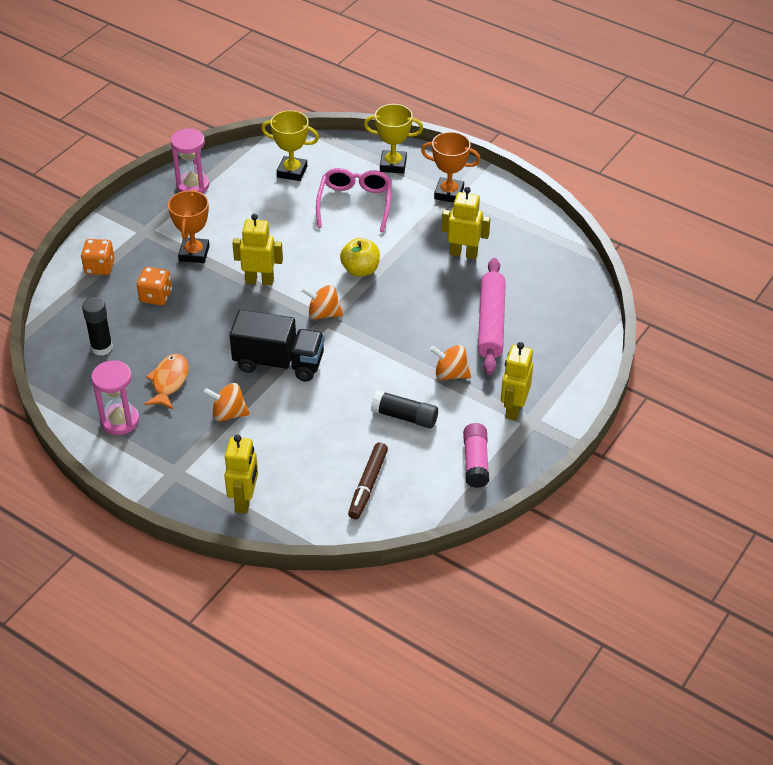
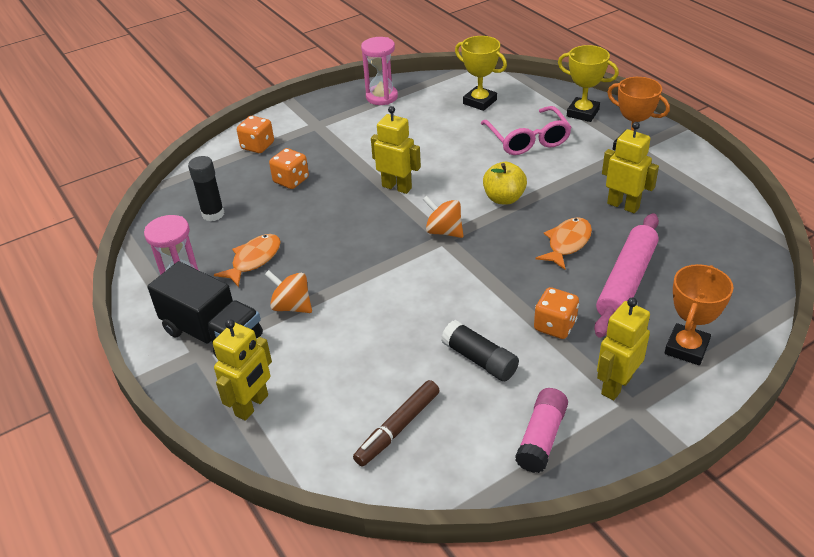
camera: 25 degrees right, 5 degrees down
orange trophy [168,190,210,263] -> orange trophy moved to [664,264,733,365]
black truck [229,310,325,381] -> black truck moved to [147,261,263,358]
pink glasses [316,168,392,232] -> pink glasses turned 135 degrees clockwise [481,106,572,155]
orange spinning top [430,345,471,380] -> orange dice [534,287,579,339]
none -> orange fish [535,217,592,270]

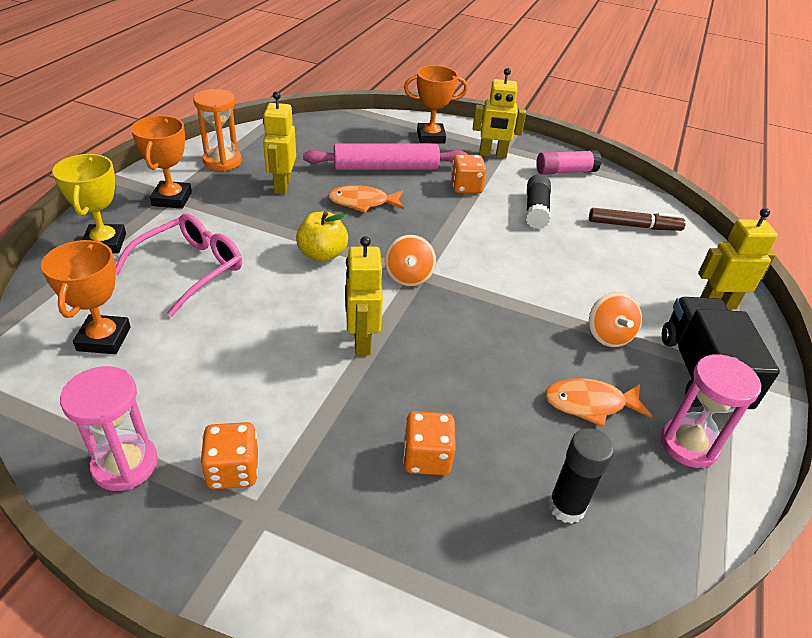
camera: 130 degrees left, 0 degrees up
orange dice [237,116,274,153] -> orange dice moved to [200,422,258,489]
yellow trophy [455,36,507,111] -> orange trophy [41,240,131,354]
none -> orange hourglass [193,89,242,171]

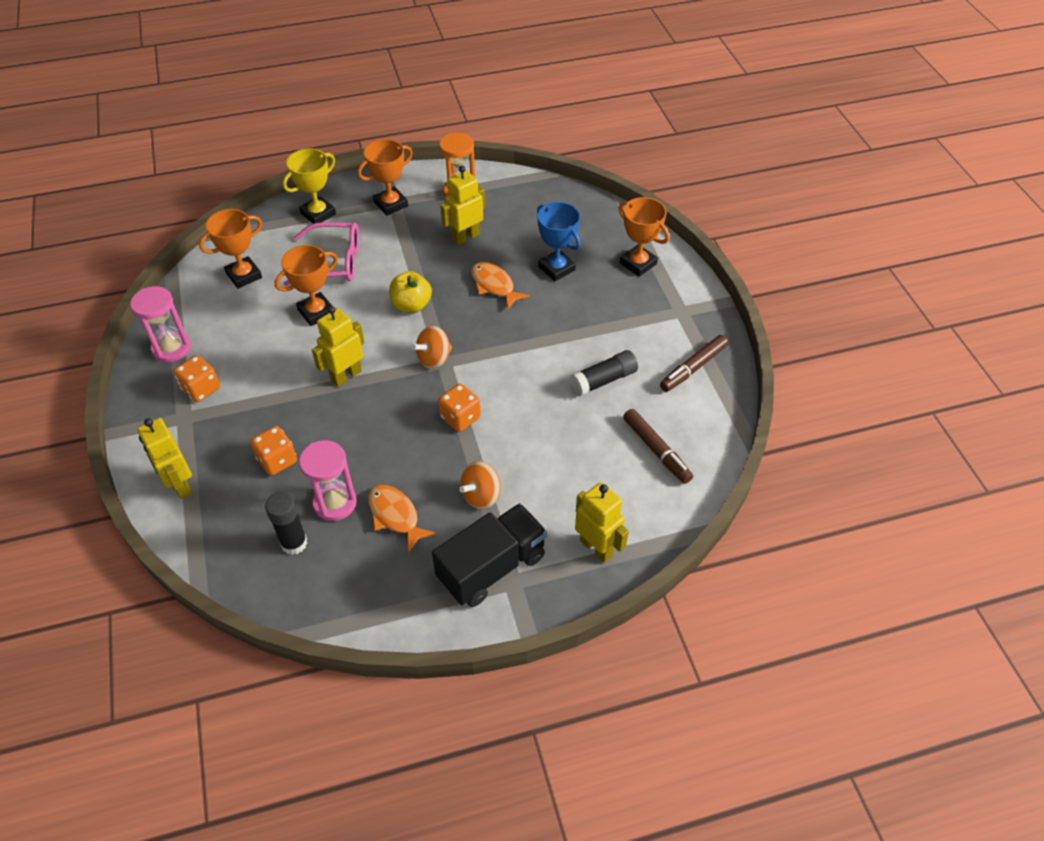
camera: 55 degrees right, 10 degrees up
pink rolling pin [303,143,468,170] -> blue trophy [537,202,581,281]
orange dice [451,154,486,193] -> orange dice moved to [438,384,481,432]
yellow robot [473,68,526,159] -> yellow robot moved to [137,418,192,499]
pink glue stick [536,150,601,175] -> brown marker [660,335,728,392]
pink hourglass [660,354,761,468] -> pink hourglass moved to [299,440,357,521]
none -> orange trophy [275,245,338,326]

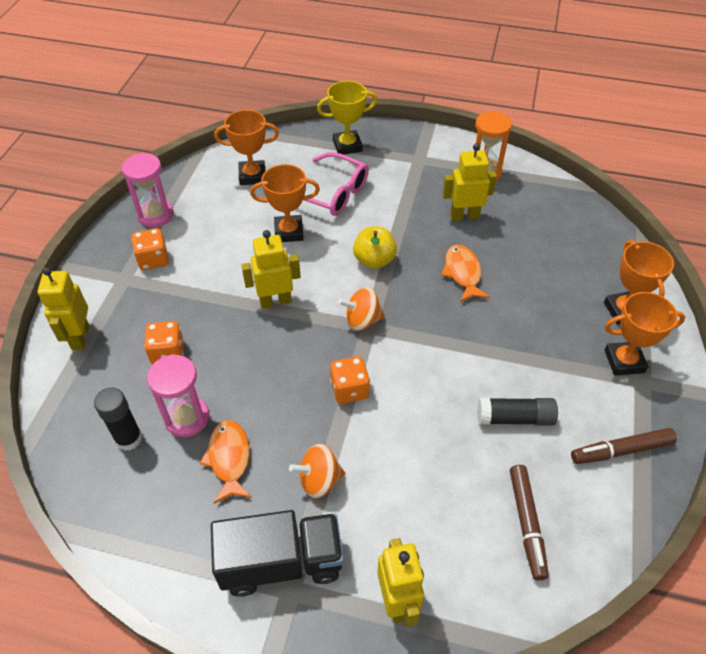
camera: 30 degrees right, 0 degrees up
orange trophy [358,139,413,216] -> orange trophy moved to [605,292,685,376]
blue trophy [537,202,581,281] -> none

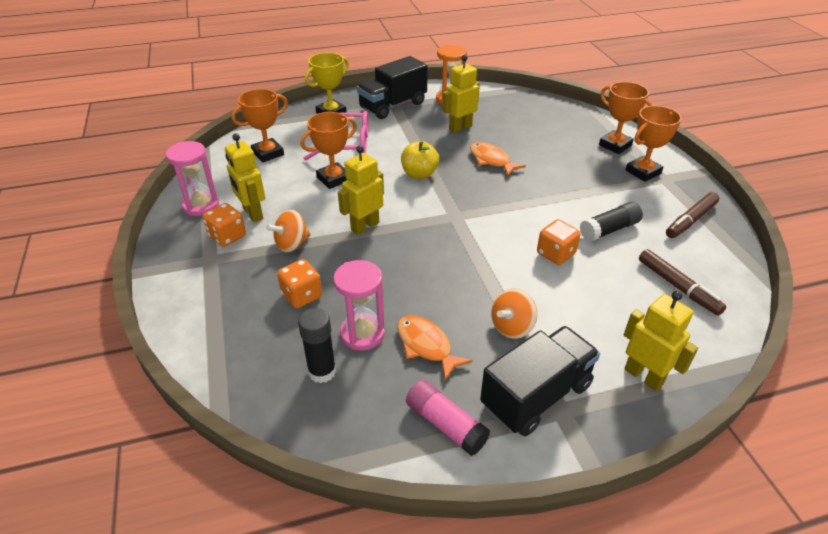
camera: 30 degrees left, 10 degrees down
yellow robot [37,267,89,350] -> yellow robot moved to [225,133,265,222]
orange dice [330,356,370,404] -> orange dice moved to [537,220,580,265]
orange spinning top [338,287,385,331] -> orange spinning top moved to [266,209,311,252]
none -> black truck [357,56,428,119]
none -> pink glue stick [406,380,490,456]

